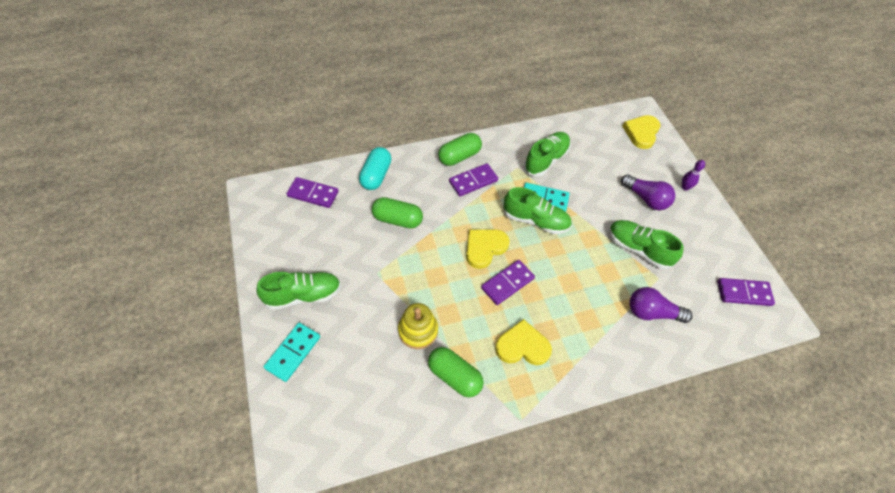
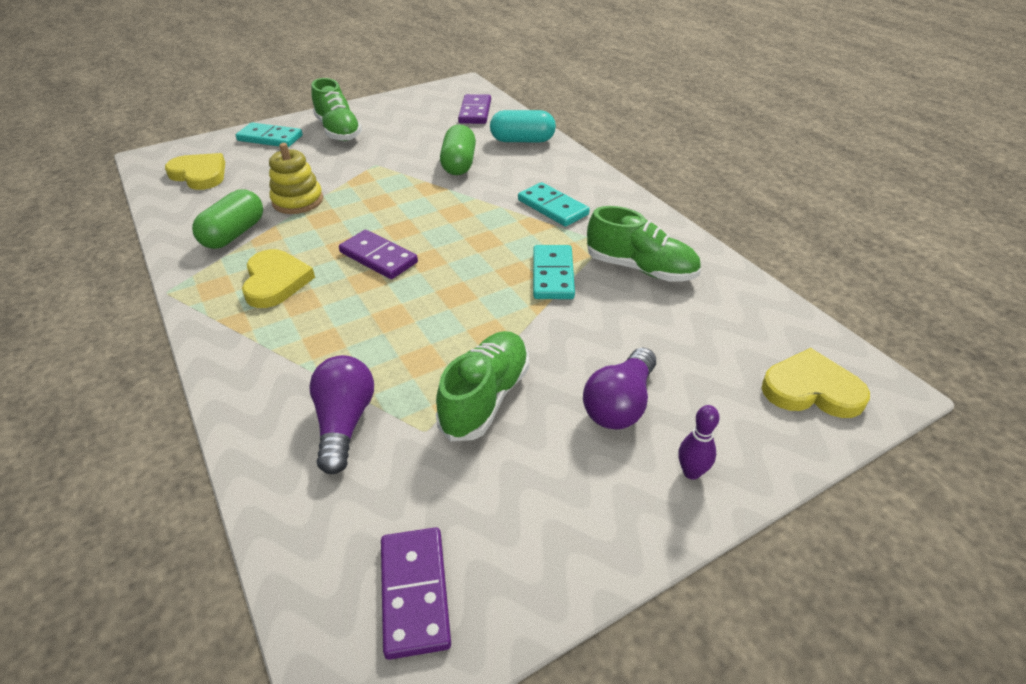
camera: 80 degrees right, 15 degrees down
green capsule [438,133,482,166] -> none
purple domino [449,163,498,196] -> turquoise domino [518,182,590,227]
yellow heart [466,229,510,269] -> yellow heart moved to [165,153,225,190]
green shoe [503,187,572,234] -> none

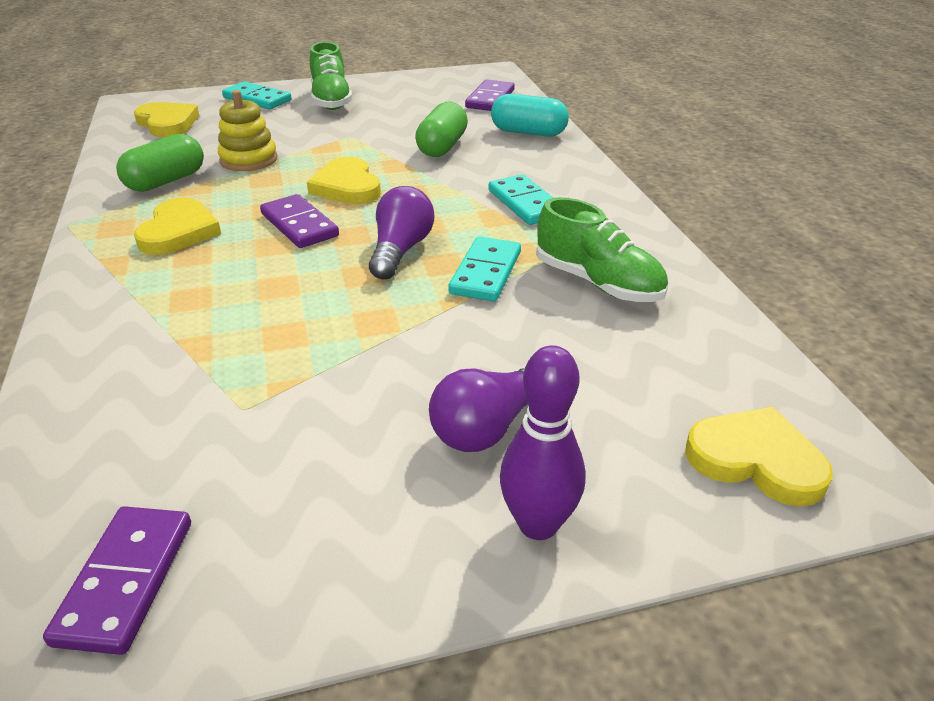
camera: 15 degrees right, 5 degrees down
purple light bulb [309,355,374,474] -> purple light bulb moved to [369,186,434,280]
green shoe [436,331,529,441] -> none
purple bowling pin [678,405,720,479] -> purple bowling pin [500,345,585,540], size x1.69
none -> yellow heart [307,157,381,204]

